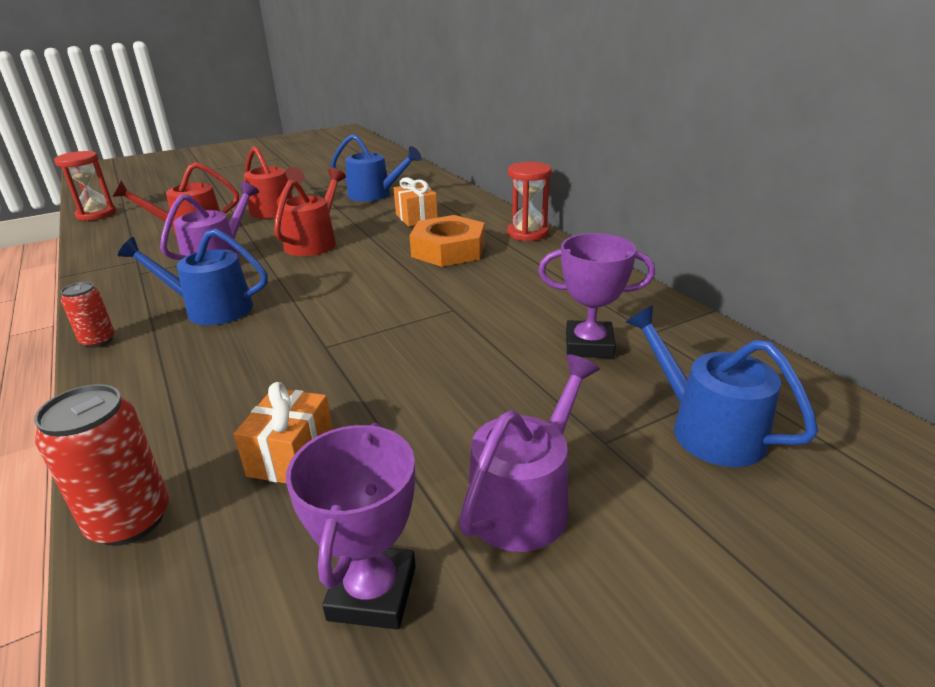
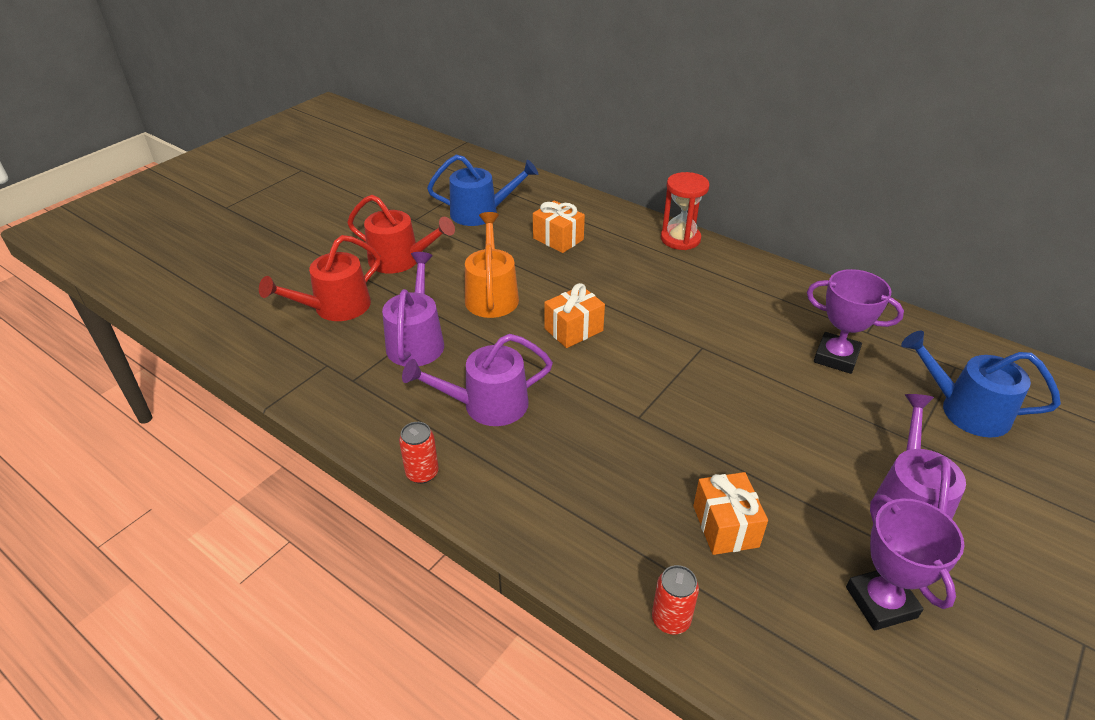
camera: 25 degrees left, 10 degrees up
red can [34,384,169,546] -> red can [652,565,699,635], size x0.61
red hourglass [54,151,116,221] -> none
blue watering can [118,228,268,325] -> purple watering can [402,334,553,426]
red watering can [274,168,346,256] -> orange watering can [465,212,519,318]
orange nut [409,215,485,267] -> none
purple trophy [538,233,655,358] -> purple trophy turned 45 degrees clockwise [807,269,904,374]
none -> orange gift [544,283,605,348]

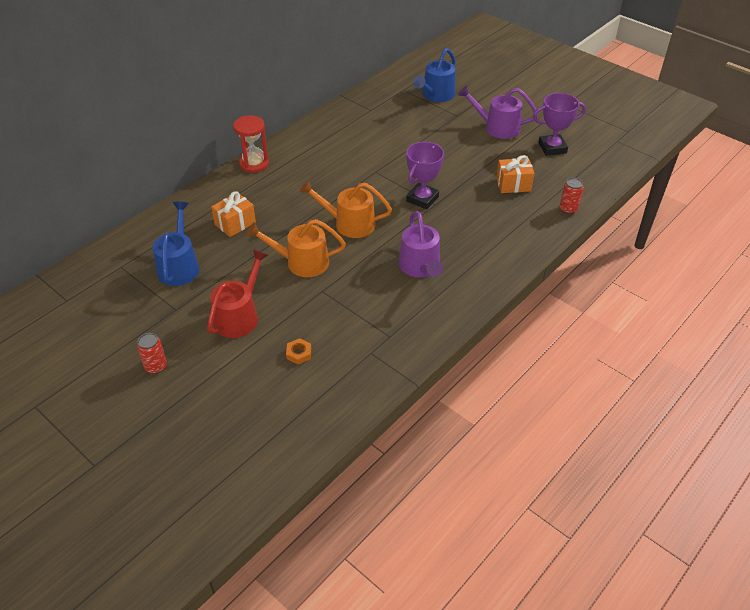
camera: 85 degrees left, 5 degrees up
red watering can [259,235,381,321] -> orange nut [286,338,311,364]
purple watering can [382,252,444,366] -> none
red can [399,422,439,484] -> red can moved to [137,333,167,374]
orange gift [544,283,605,348] -> orange watering can [300,180,392,238]
purple trophy [807,269,904,374] -> purple trophy moved to [406,142,444,210]

